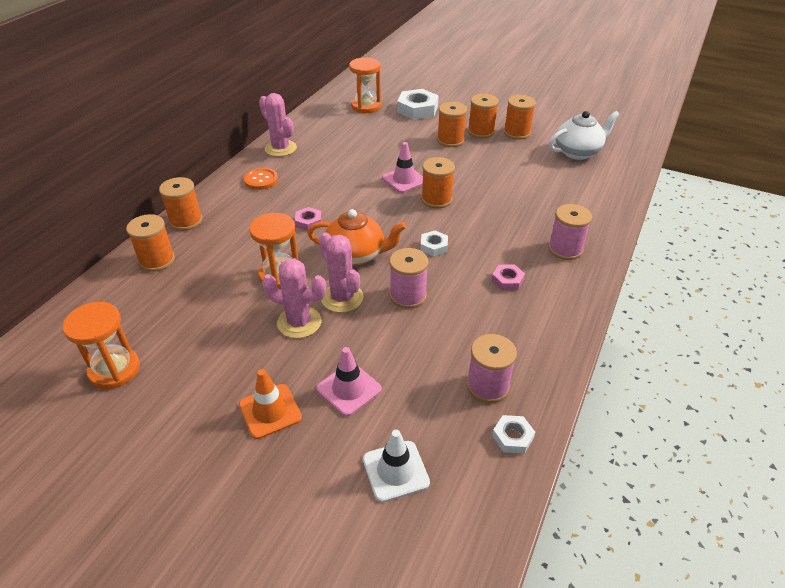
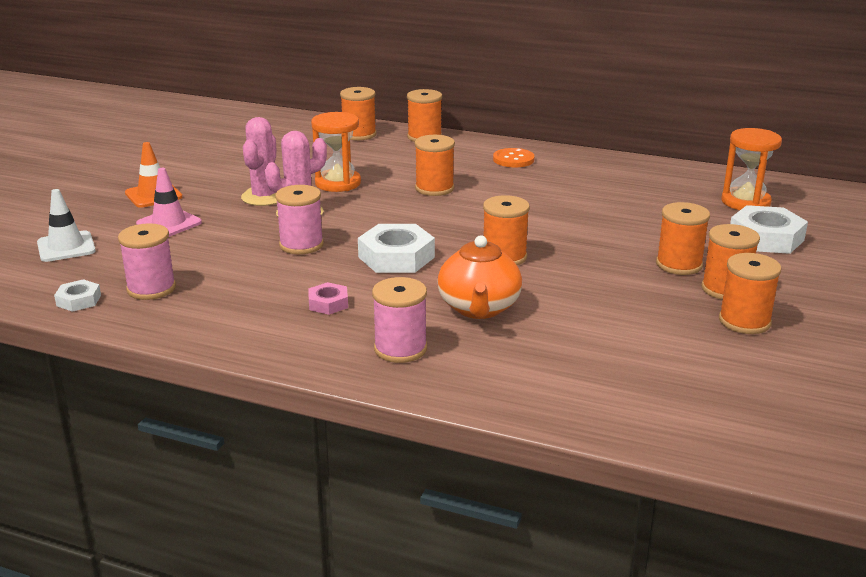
camera: 85 degrees right, 15 degrees down
orange hourglass [63,302,140,389] -> none
pink cactus [259,93,297,157] -> none
pink nut [295,207,322,231] -> orange spool [415,135,455,196]
orange teapot [307,209,406,266] -> orange teapot moved to [438,235,522,319]
pink traffic cone [382,142,423,193] -> none
white nut [421,231,448,256] -> white nut [358,224,435,273], size x1.88
white teapot [549,111,620,160] -> none

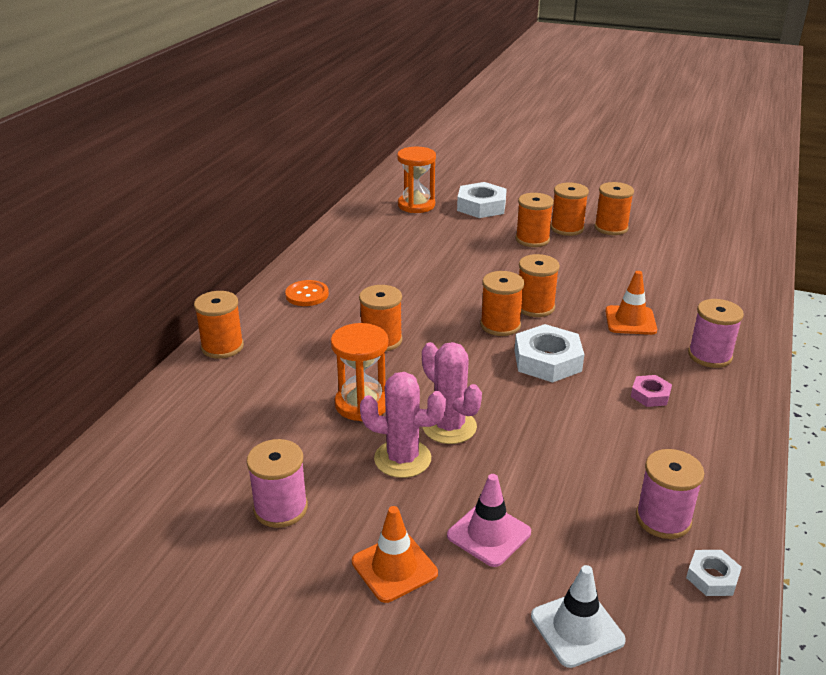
camera: 90 degrees left, 5 degrees up
pink spool [275,185,324,254] -> pink spool moved to [247,439,308,528]
orange spool [340,87,377,140] -> orange spool moved to [480,271,524,336]
orange teapot [438,235,522,319] -> orange traffic cone [605,271,657,335]

